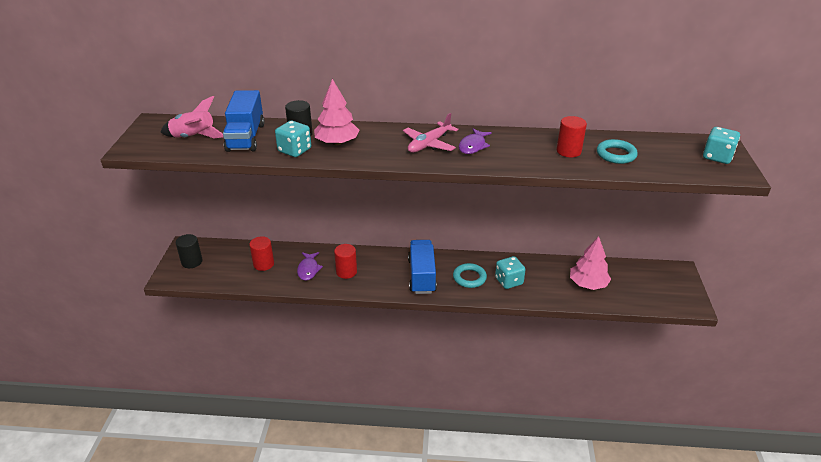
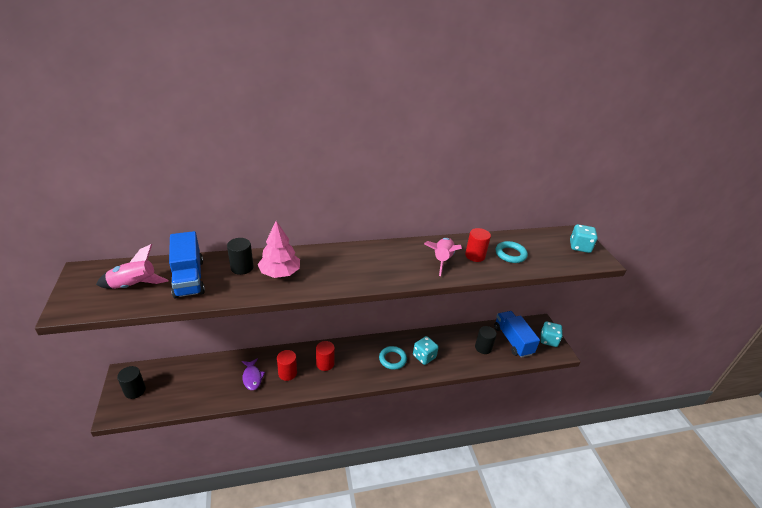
camera: 20 degrees left, 0 degrees up
red cylinder [249,236,274,271] -> red cylinder moved to [316,341,335,371]
turquoise dice [275,121,311,157] -> turquoise dice moved to [541,321,563,347]
pink plane [403,113,458,153] -> none
blue truck [408,240,437,294] -> blue truck moved to [494,311,540,358]
purple fish [459,128,492,154] -> none
pink tree [570,236,611,290] -> black cylinder [475,326,497,354]
none -> pink rocket [424,238,462,276]

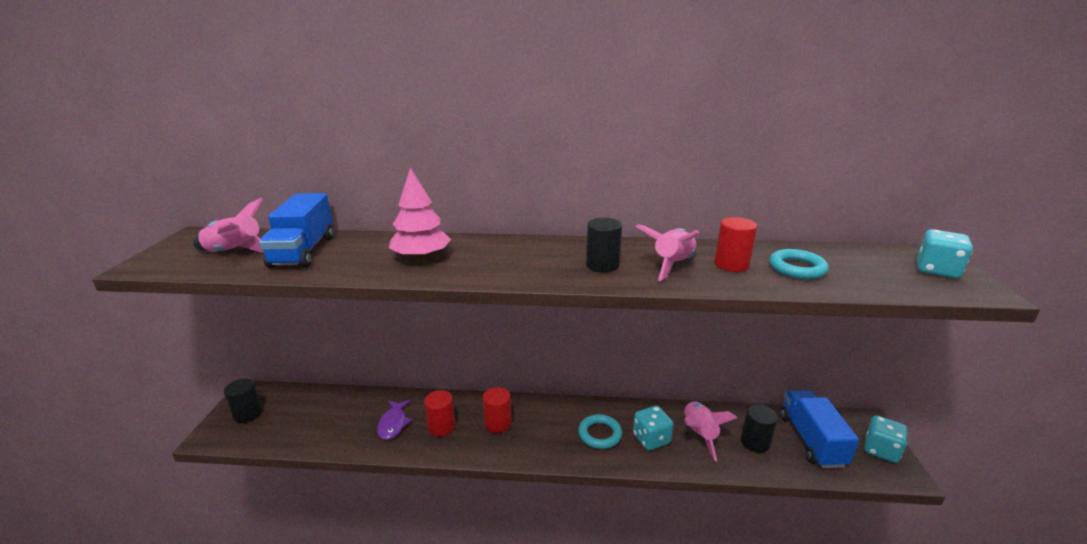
camera: 20 degrees right, 10 degrees down
black cylinder [227,238,253,275] -> black cylinder moved to [586,218,622,272]
none -> pink rocket [684,401,737,461]

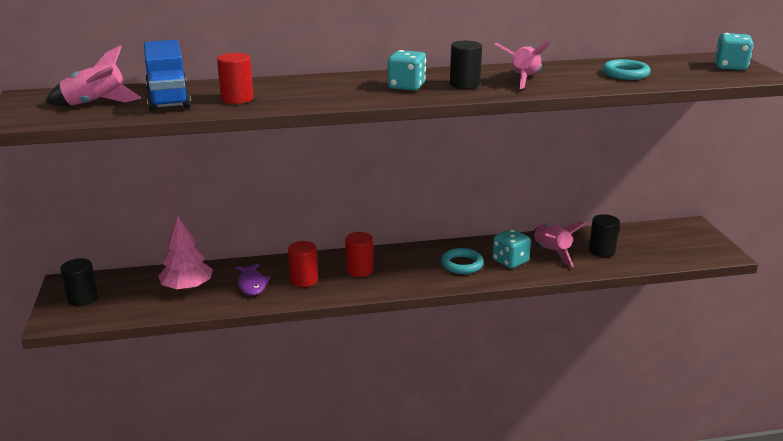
camera: 15 degrees left, 0 degrees up
pink tree [389,168,451,260] -> pink tree moved to [158,216,213,290]
red cylinder [714,217,757,272] -> red cylinder moved to [217,53,253,104]
blue truck [780,390,859,468] -> none
turquoise dice [864,415,908,463] -> turquoise dice moved to [388,50,426,91]

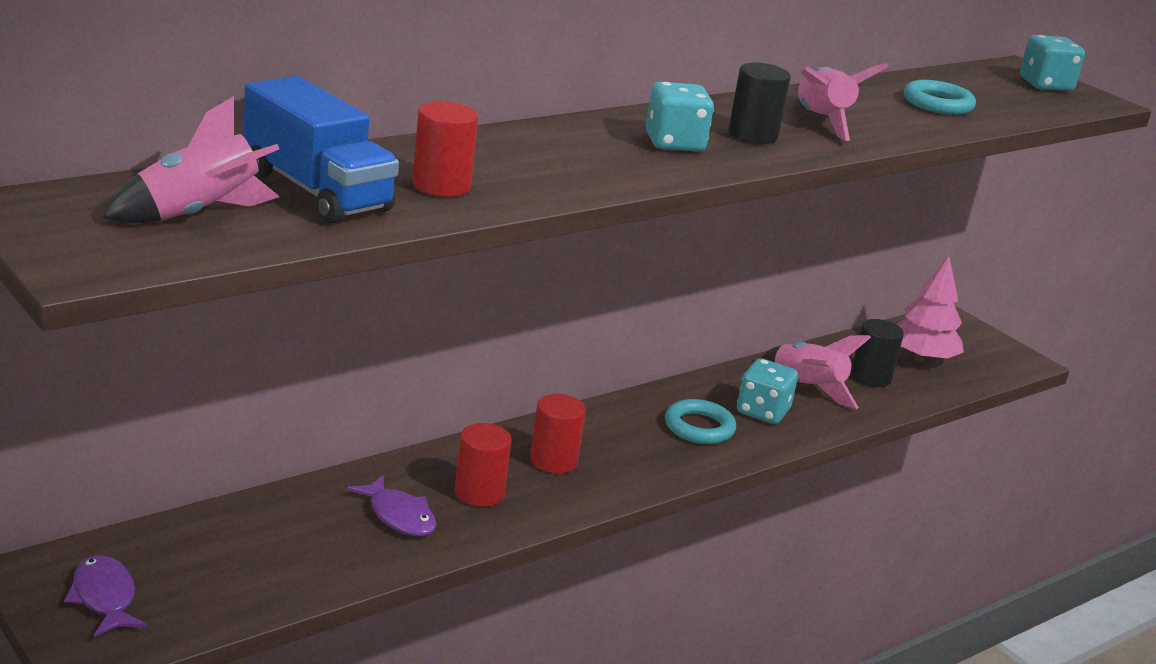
camera: 30 degrees left, 0 degrees up
black cylinder [61,258,98,307] -> purple fish [64,555,147,637]
pink tree [158,216,213,290] -> pink tree moved to [896,256,964,362]

